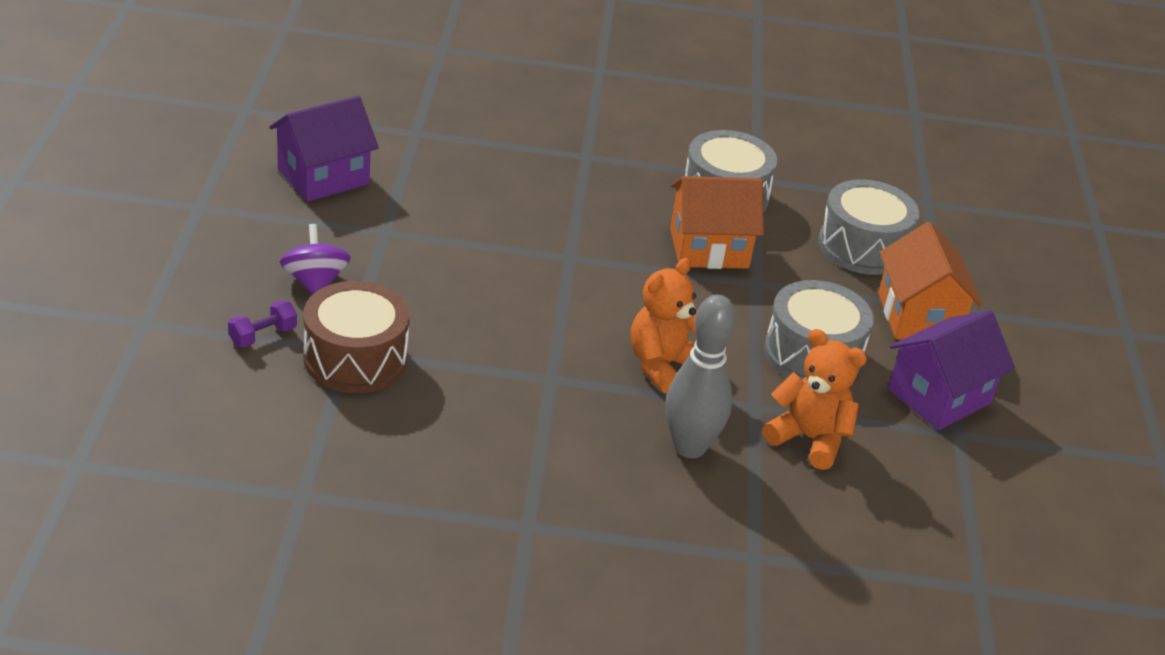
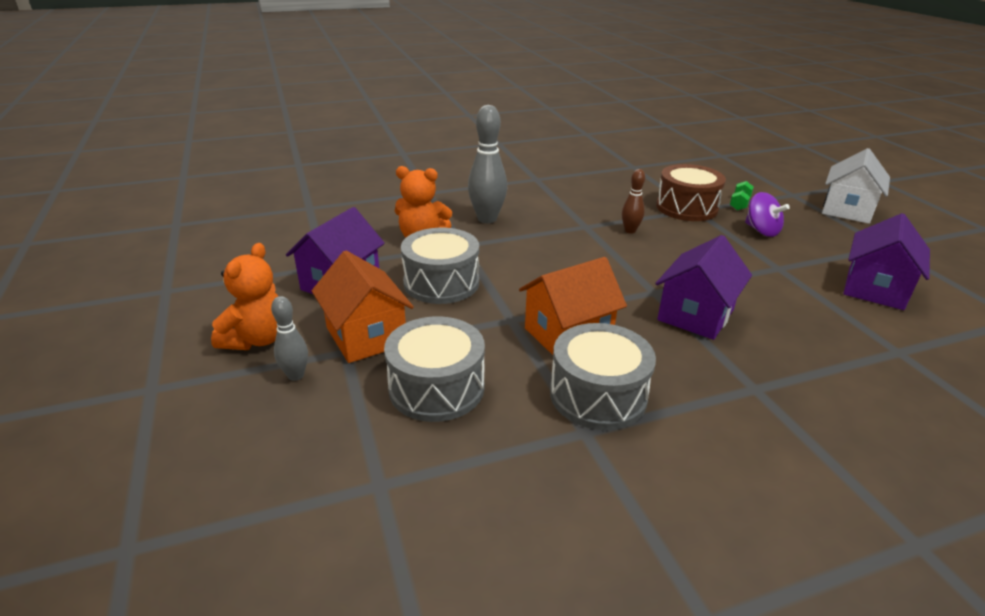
camera: 160 degrees right, 5 degrees down
purple dumbbell [228,300,297,348] -> green dumbbell [730,181,754,211]
orange teddy bear [631,258,697,394] -> orange teddy bear moved to [211,243,278,350]
none -> grey bowling pin [271,296,308,381]
none -> brown bowling pin [622,169,645,234]
none -> purple house [655,235,752,340]
none -> white house [822,148,890,224]

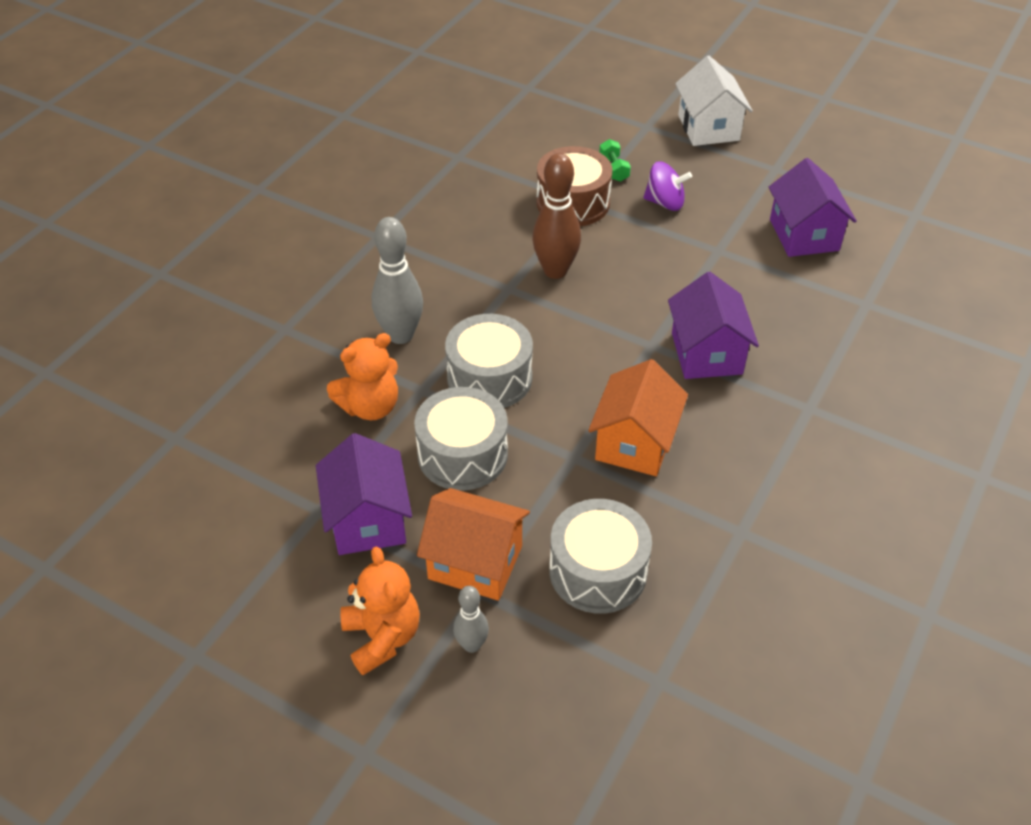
camera: 40 degrees left, 15 degrees up
grey drum [550,323,656,430] -> grey drum moved to [445,314,533,408]
brown bowling pin [622,169,645,234] -> brown bowling pin [532,153,581,279], size x1.80

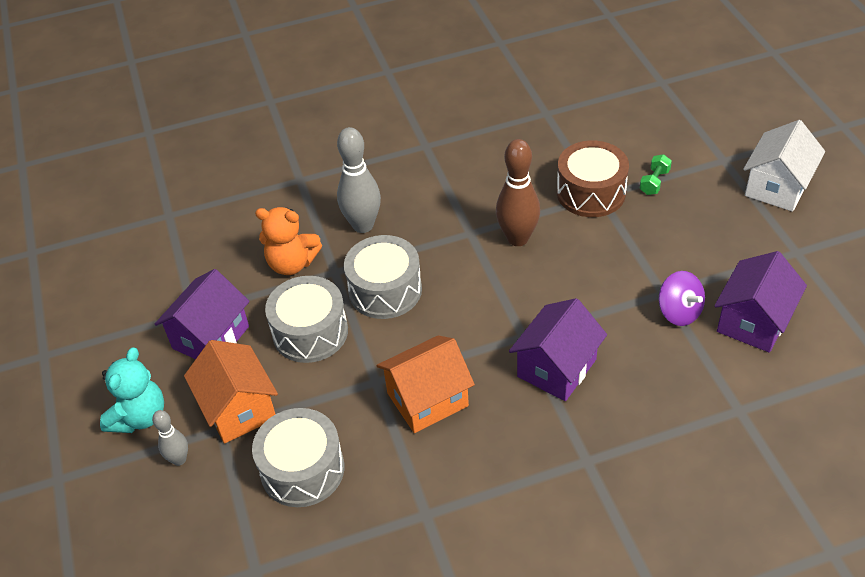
camera: 45 degrees right, 0 degrees up
orange teddy bear [341,547,420,675] -> turquoise teddy bear [100,347,164,433]
purple spinning top [643,161,692,211] -> purple spinning top moved to [659,271,705,326]

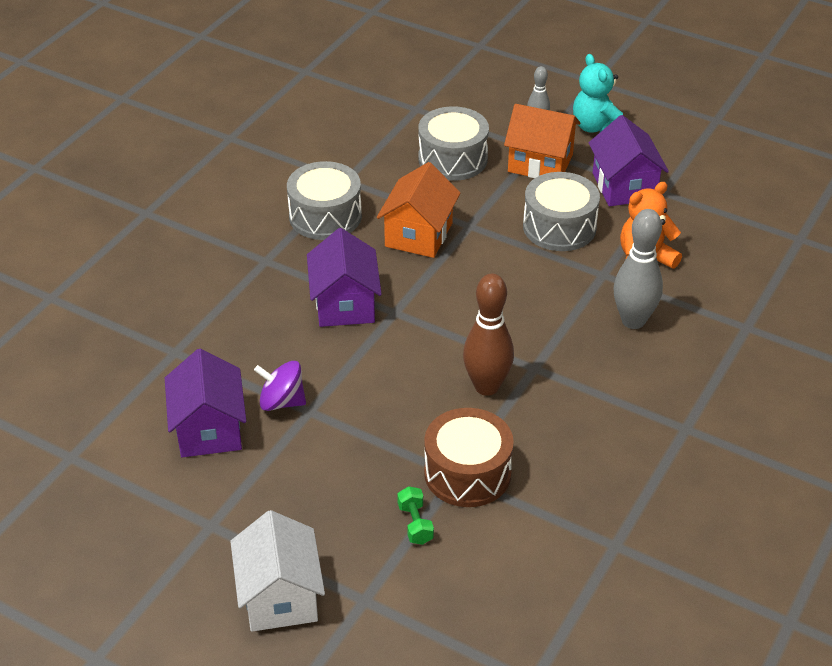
camera: 135 degrees right, 5 degrees down
grey drum [344,235,422,319] -> grey drum moved to [287,161,362,240]

